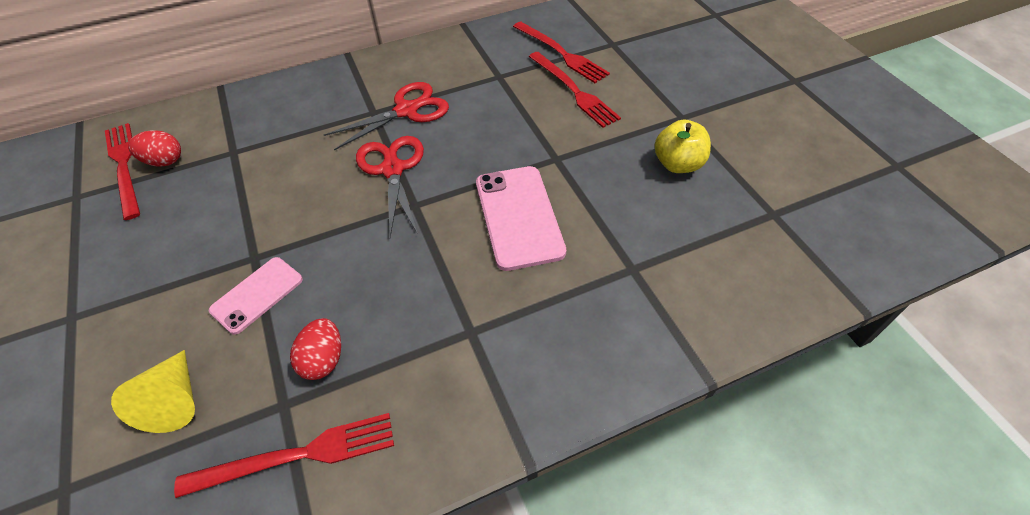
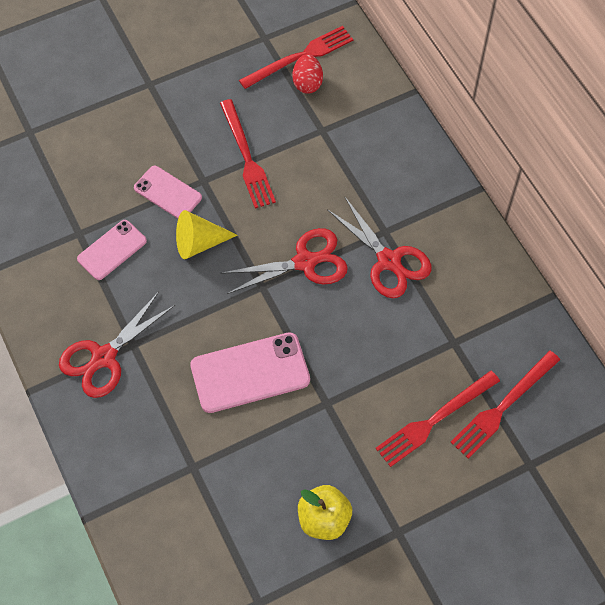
camera: 85 degrees right, 10 degrees up
yellow cone [111,350,195,433] -> yellow cone moved to [176,210,238,259]
red fork [174,413,394,498] -> red fork moved to [220,99,276,208]
red egg [290,318,341,380] -> pink phone [77,220,147,280]
none -> red scissors [59,292,175,398]

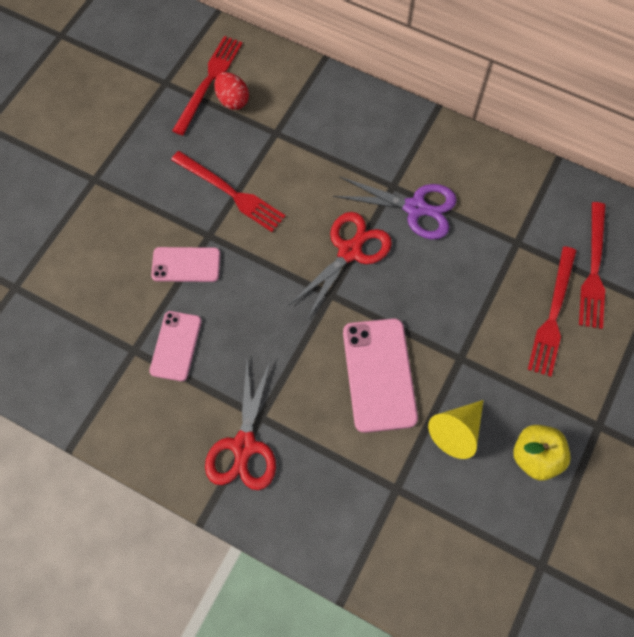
camera: 35 degrees left, 5 degrees up
yellow cone [176,210,238,259] -> yellow cone moved to [428,400,483,459]
pink phone [190,332,310,413] -> pink phone turned 45 degrees counterclockwise [343,318,418,433]
red scissors [327,197,431,298] -> purple scissors [333,176,457,240]

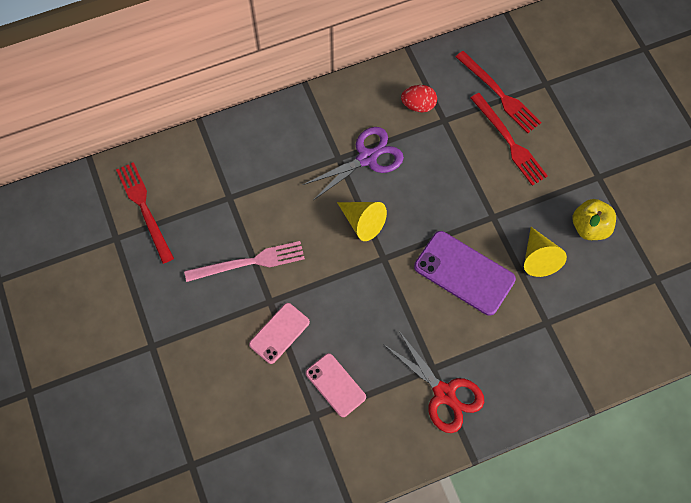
camera: 50 degrees left, 0 degrees up
red fork [171,151,285,232] -> pink fork [184,241,305,282]
red egg [214,72,249,110] -> red egg moved to [401,85,437,112]
red scissors [288,212,392,320] -> yellow cone [337,202,387,241]
pink phone [343,318,418,433] -> purple phone [414,231,516,316]

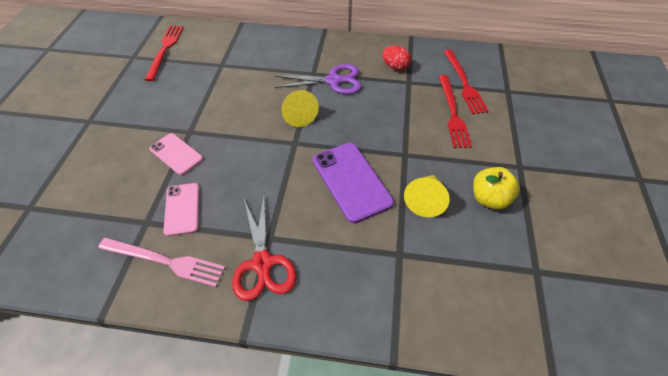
camera: 30 degrees right, 15 degrees down
pink fork [184,241,305,282] -> pink fork moved to [98,238,225,287]
pink phone [249,303,310,364] -> pink phone turned 60 degrees clockwise [149,133,203,175]

